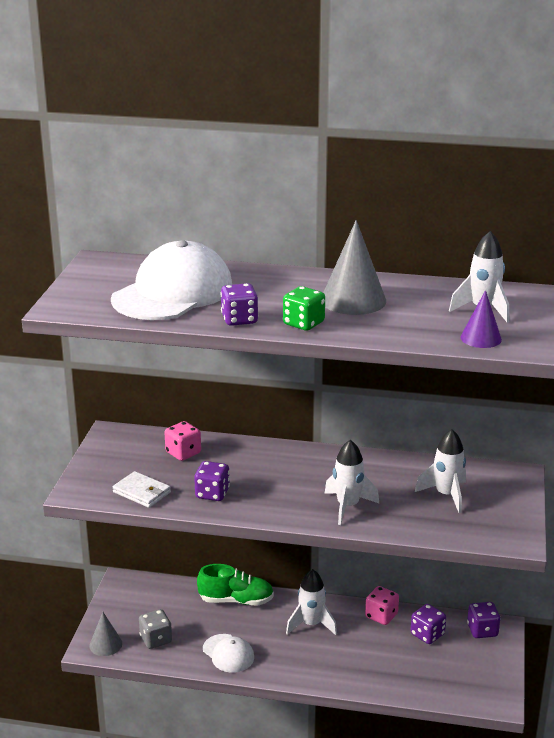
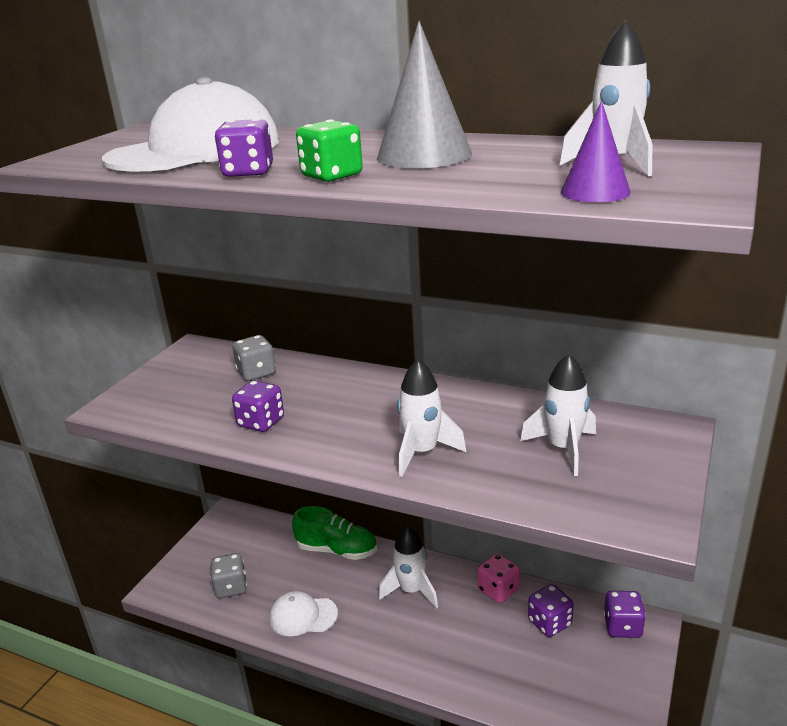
camera: 15 degrees right, 0 degrees up
grey cone [89,612,122,656] -> none
white wallet [113,471,171,508] -> none
pink dice [165,421,201,461] -> grey dice [232,335,276,381]
white cap [203,634,254,673] -> white cap turned 120 degrees clockwise [269,591,338,636]

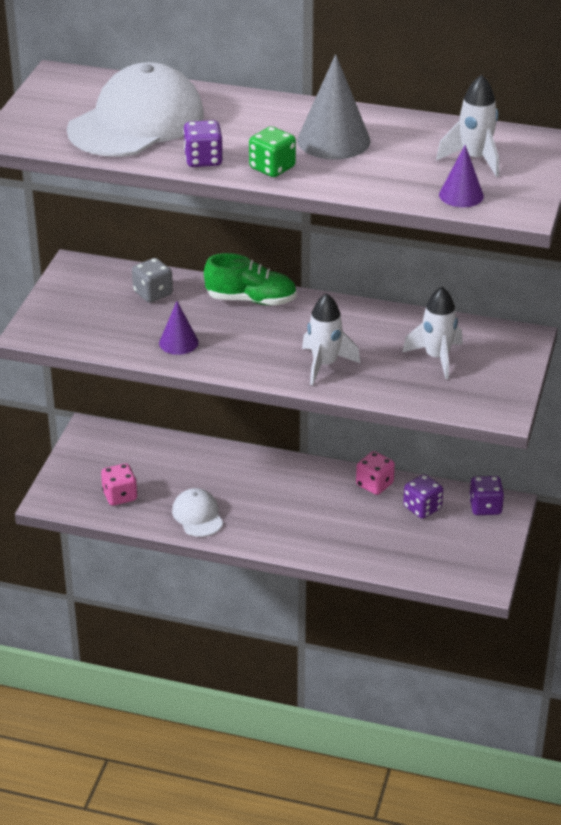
camera: 10 degrees left, 10 degrees up
grey dice [211,553,247,598] -> pink dice [101,463,137,506]
purple dice [232,380,284,432] -> purple cone [159,301,199,355]
white cap [269,591,338,636] -> white cap turned 75 degrees clockwise [172,488,223,537]
green shoe [292,506,377,560] -> green shoe moved to [204,253,297,305]
white rocket [378,526,438,609] -> none

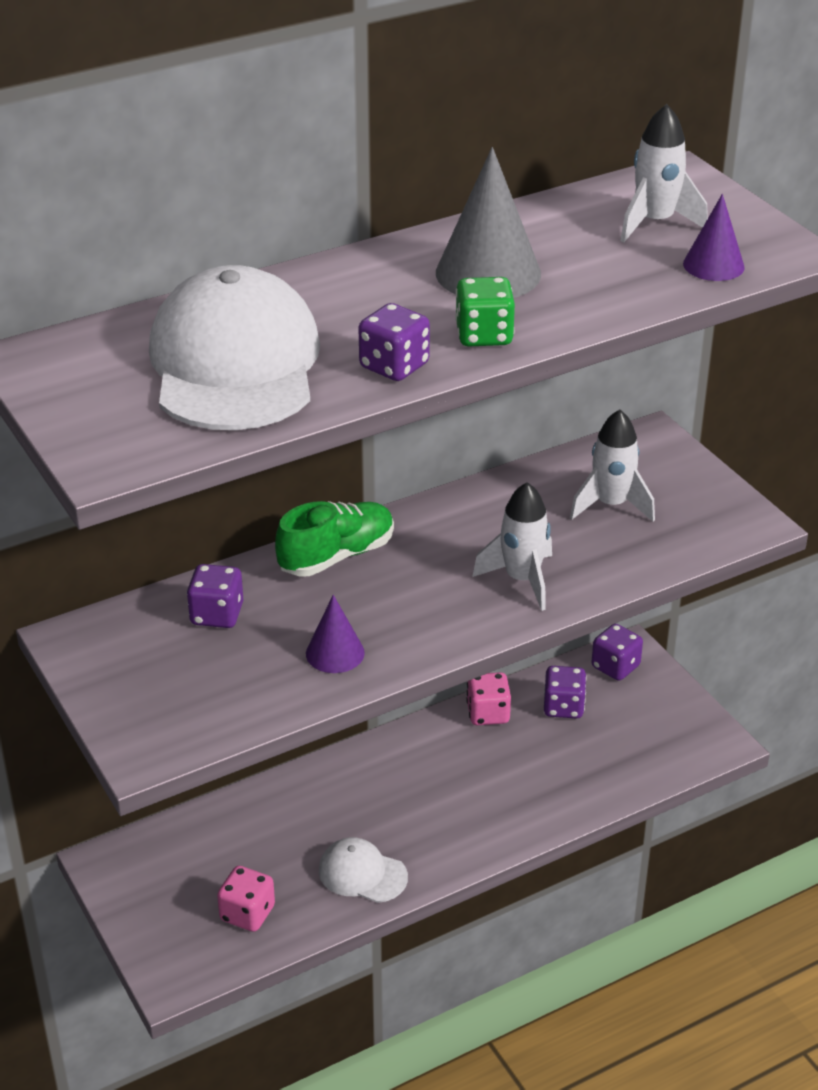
camera: 45 degrees left, 0 degrees up
grey dice [132,258,173,303] -> purple dice [187,564,243,628]

